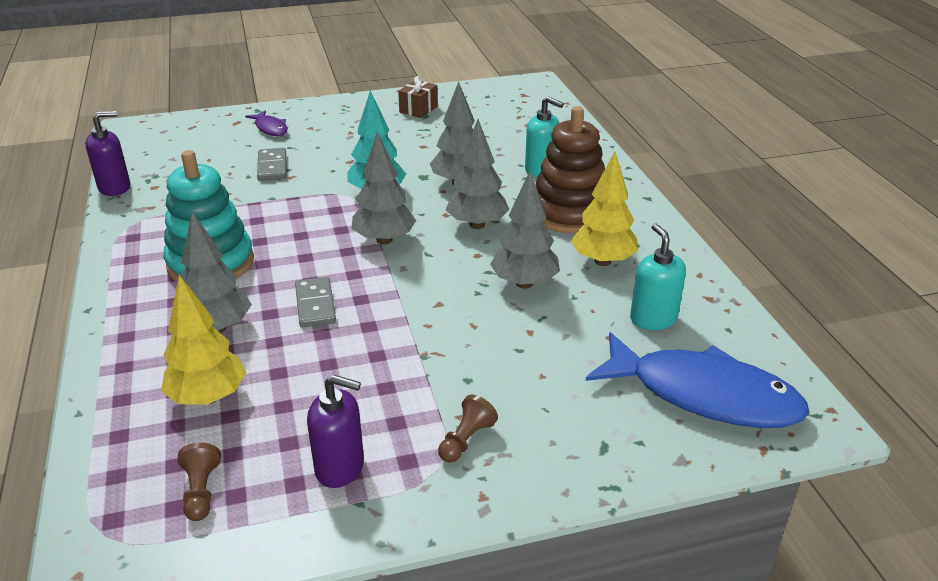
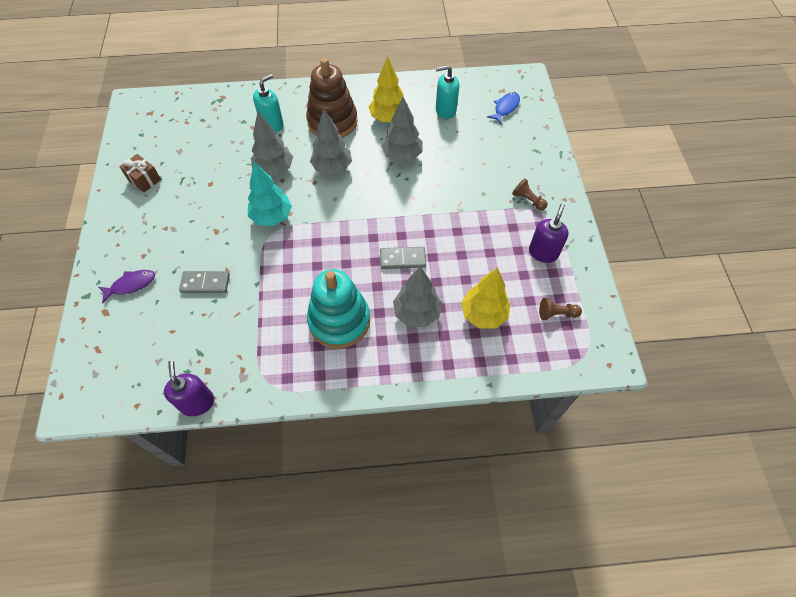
camera: 80 degrees left, 25 degrees up
grey tree [352,132,416,244] -> none
blue fish [586,332,810,428] -> blue fish [487,92,520,124], size x0.45

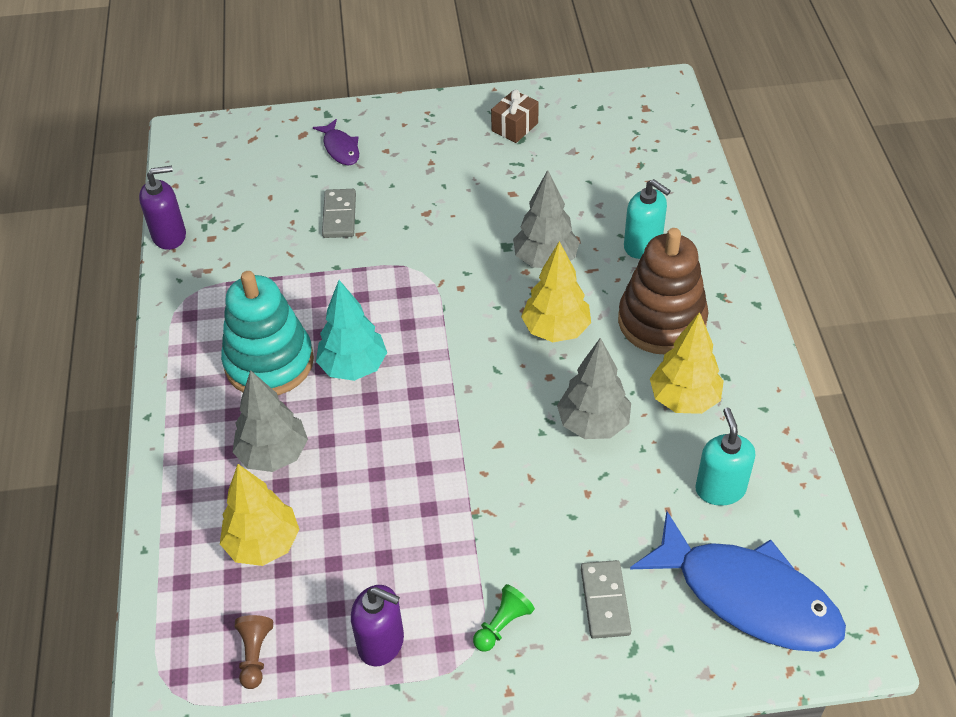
camera: 90 degrees right, 10 degrees down
turquoise tree [248,162,292,226] -> turquoise tree moved to [316,280,387,381]
grey tree [310,109,352,175] -> yellow tree [521,241,591,342]
grey domino [380,247,426,269] -> grey domino moved to [581,560,631,639]
blue fish [487,92,520,124] -> blue fish [630,511,846,652], size x2.20
brown pawn [512,178,547,210] -> green pawn [473,584,535,652]

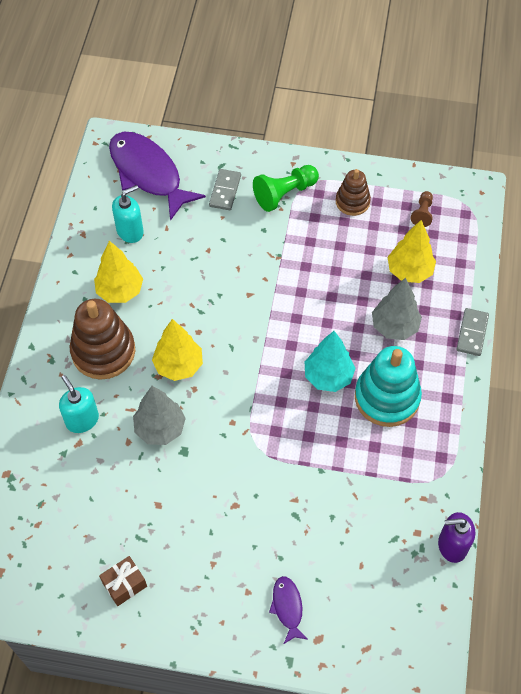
camera: 165 degrees left, 10 degrees up
grey domino [322,189,356,238] -> grey domino moved to [457,308,489,356]
purple soap dispenser [351,585,404,666] -> brown stacking toy [336,169,371,216]
green pawn [473,584,535,652] -> green pawn [253,165,319,212], size x1.73
grey tree [557,338,631,439] -> none
blue fish [630,511,846,652] -> purple fish [109,132,206,221]
turquoise soap dispenser [695,408,755,506] -> turquoise soap dispenser turned 135 degrees counterclockwise [112,185,144,243]

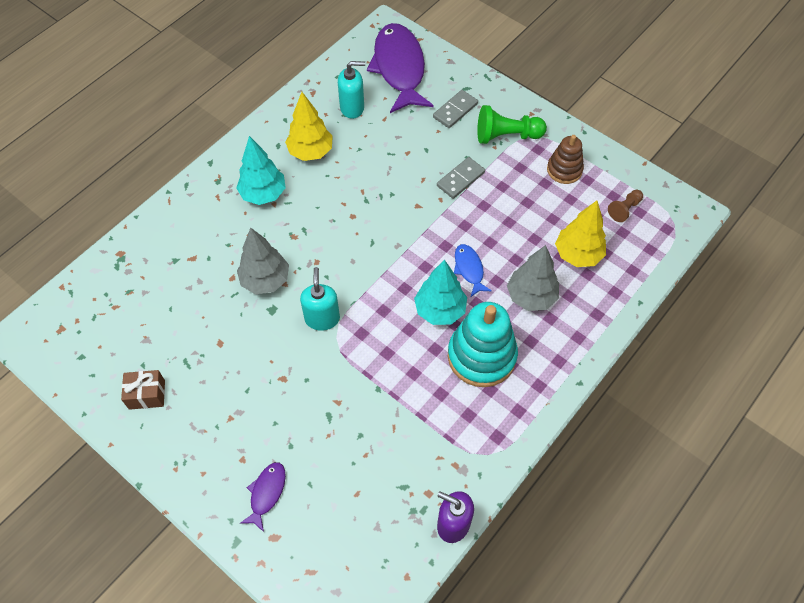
camera: 30 degrees right, 0 degrees up
turquoise soap dispenser [59,375,99,433] -> turquoise soap dispenser moved to [300,267,340,331]
brown stacking toy [70,299,135,380] -> turquoise tree [236,136,286,205]
yellow tree [152,319,203,381] -> none
grey domino [457,308,489,356] -> grey domino moved to [437,157,485,199]
none -> blue fish [454,244,492,297]

